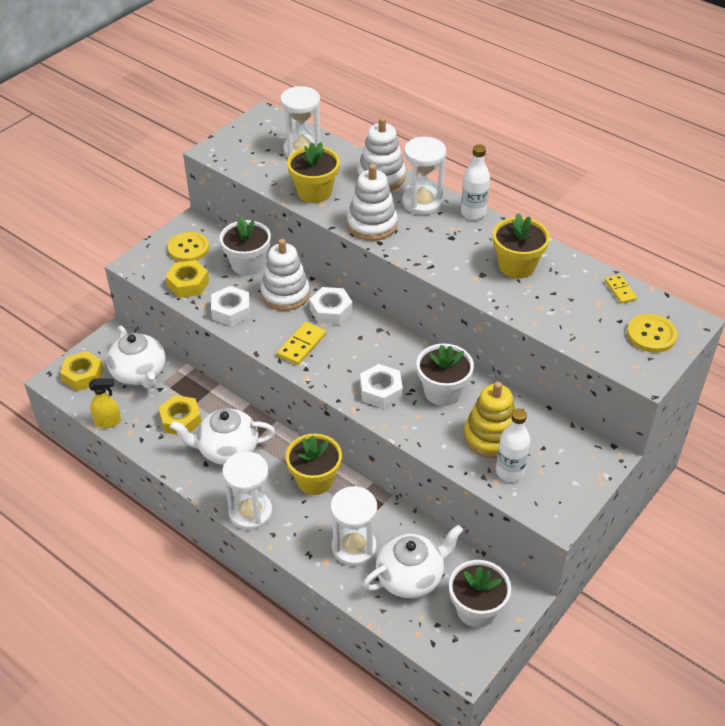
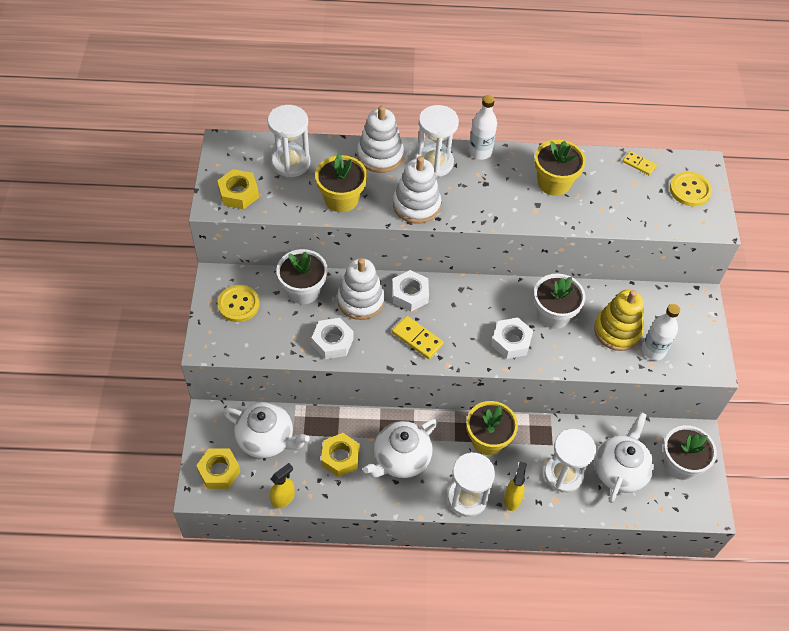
camera: 40 degrees left, 10 degrees up
yellow nut [165,260,209,298] -> yellow nut moved to [217,169,259,209]
yellow domino [277,322,326,365] -> yellow domino turned 45 degrees counterclockwise [392,316,444,359]
none -> yellow spray bottle [504,461,527,511]

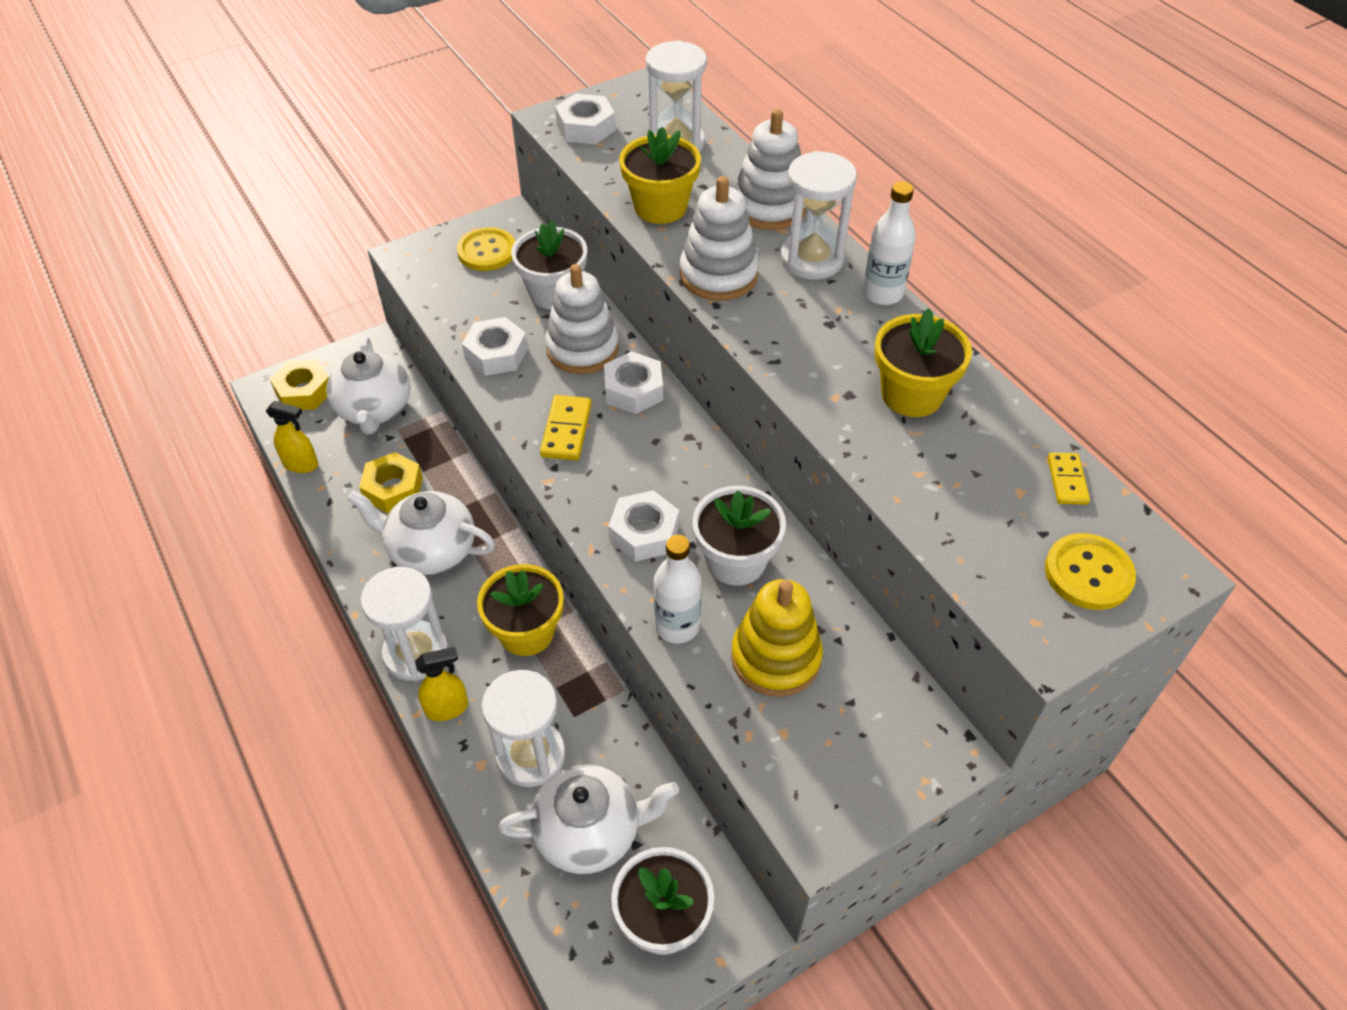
camera: 60 degrees right, 5 degrees down
yellow nut [217,169,259,209] -> white nut [555,93,616,144]
white bottle [642,304,680,360] -> white bottle moved to [653,535,702,644]

